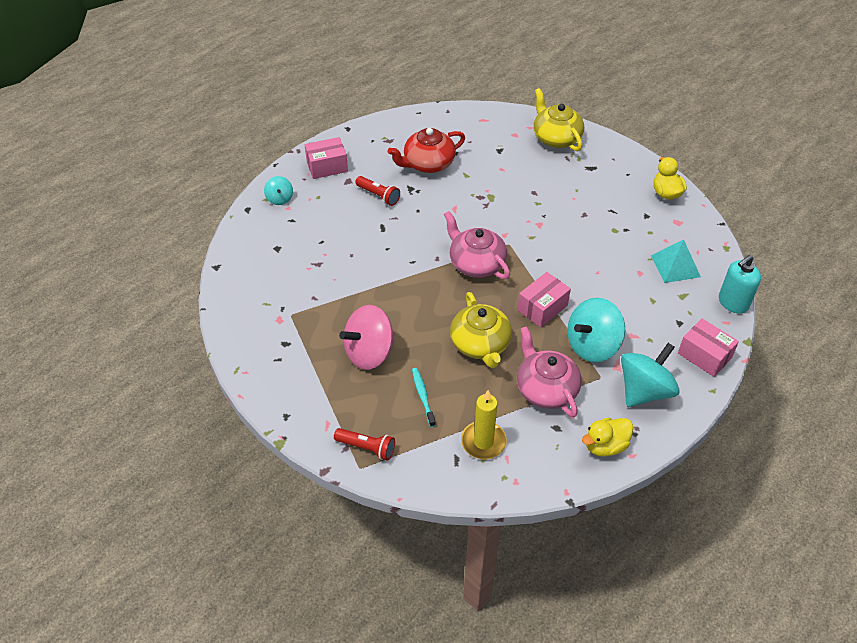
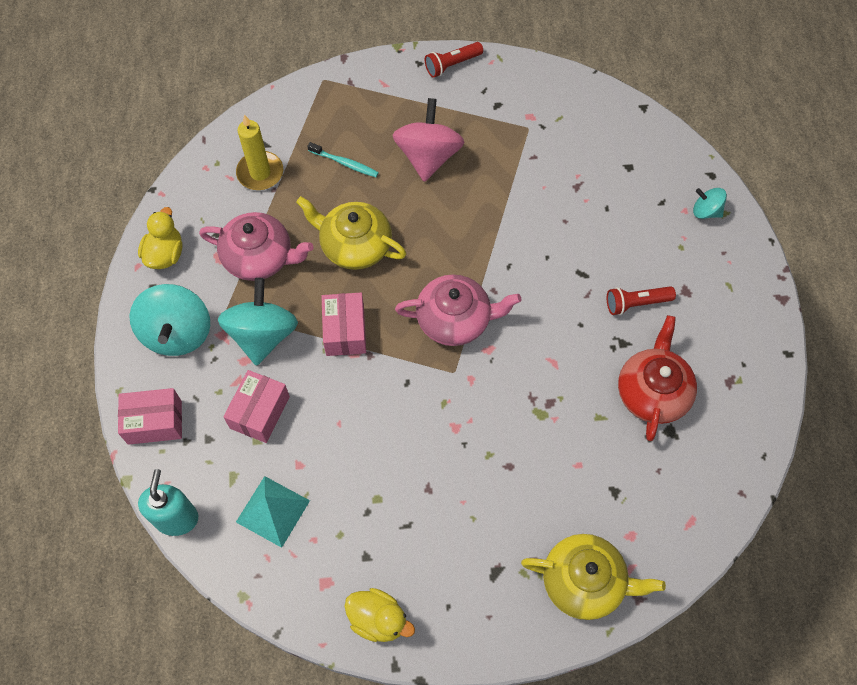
camera: 130 degrees right, 15 degrees up
pink box [305,137,348,179] -> pink box moved to [223,370,290,443]
red flashlight [334,428,395,460] -> red flashlight moved to [425,42,483,78]

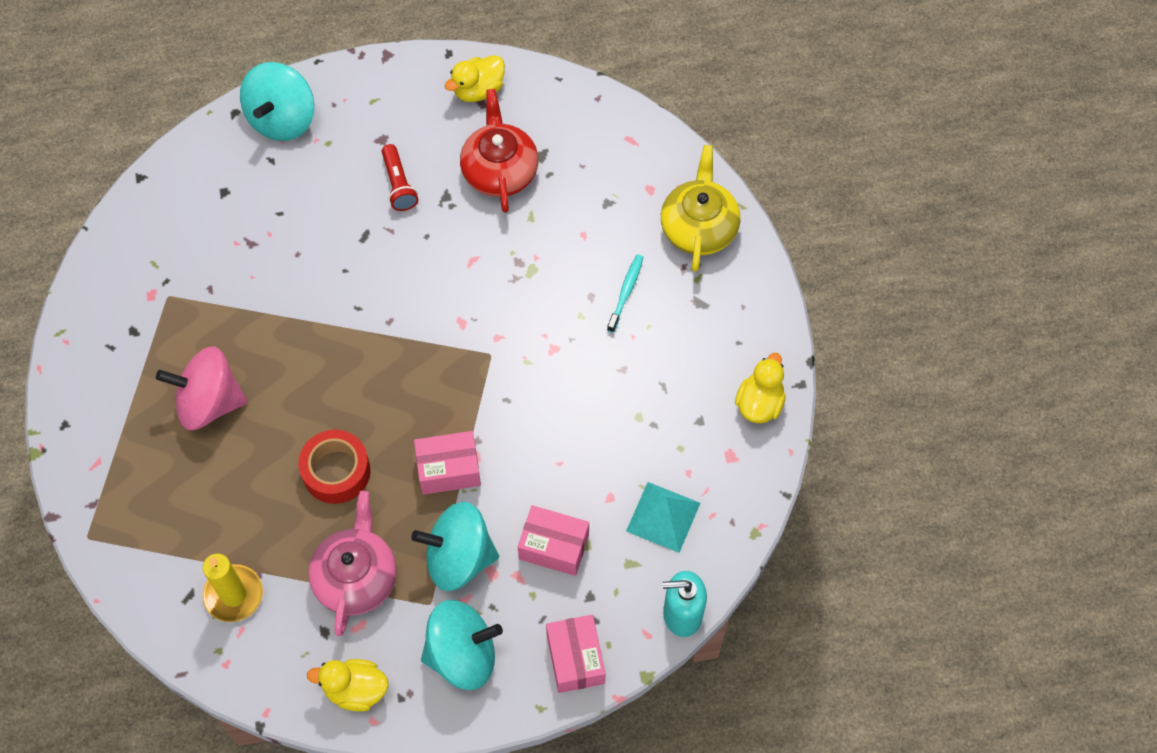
camera: 95 degrees left, 0 degrees up
yellow teapot [296,196,406,270] -> red tape [298,430,371,504]
turquoise toothbrush [307,142,379,177] -> turquoise toothbrush moved to [607,254,644,333]
pink teapot [395,274,521,346] -> none
red flashlight [425,42,483,78] -> none
red teapot [618,315,697,441] -> red teapot turned 75 degrees clockwise [460,89,538,213]
turquoise spinning top [693,188,727,219] -> turquoise spinning top [240,62,314,141], size x1.94
none -> yellow duck [445,55,505,102]

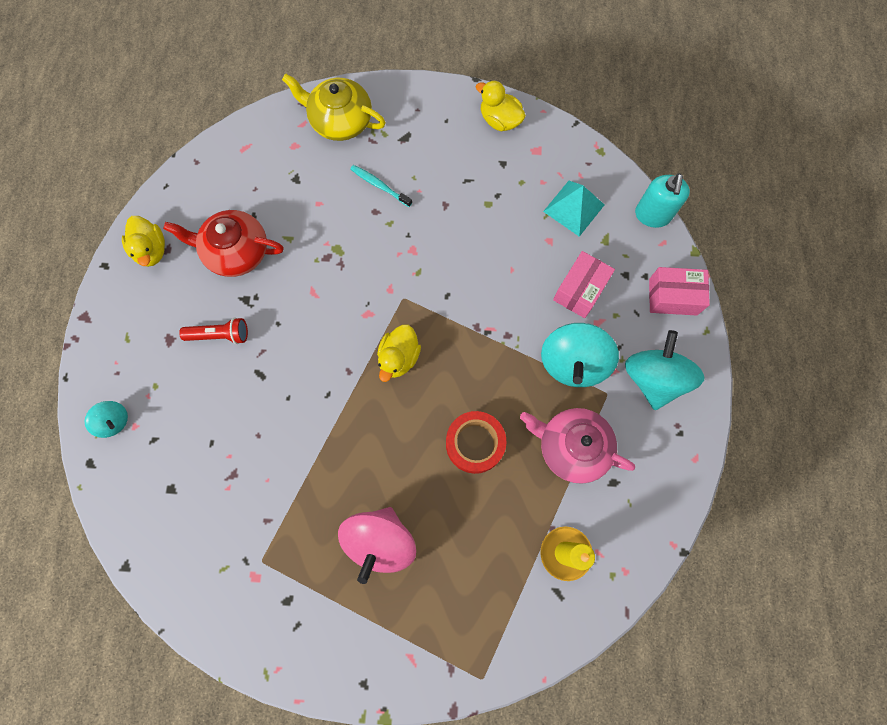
camera: 75 degrees left, 10 degrees up
turquoise spinning top [240,62,314,141] -> turquoise spinning top [85,401,128,438], size x0.51
yellow duck [307,659,389,712] -> yellow duck moved to [377,325,421,382]
pink box [414,431,481,495] -> none

